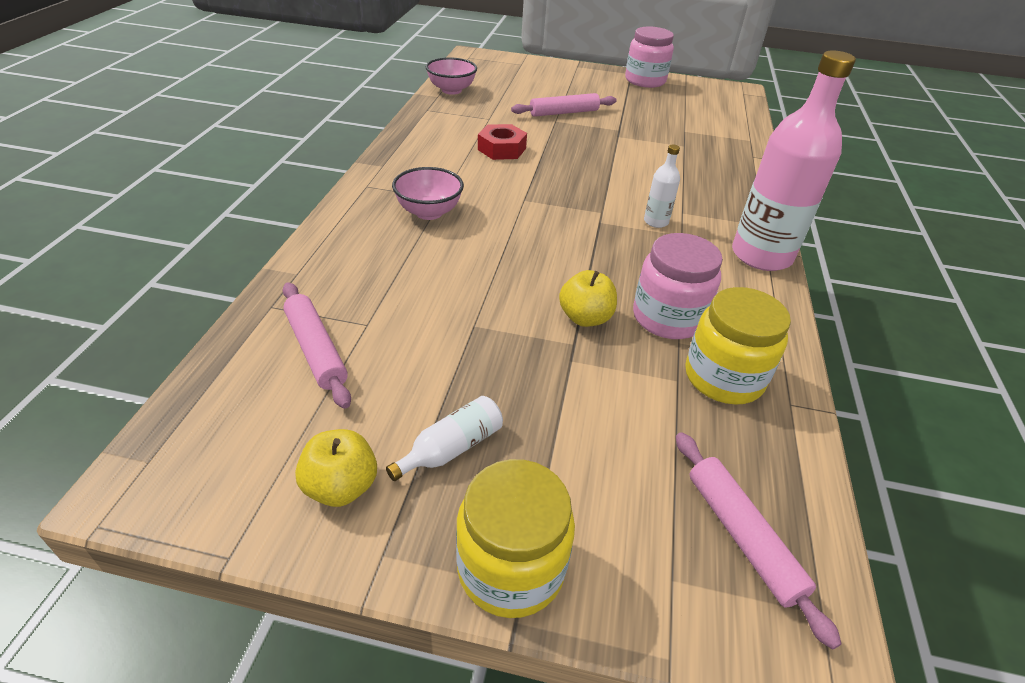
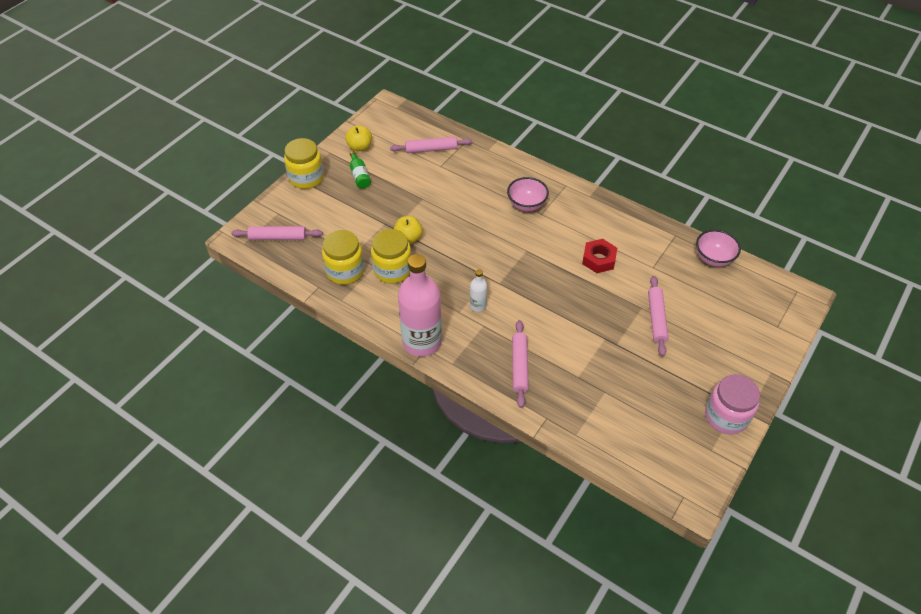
camera: 115 degrees right, 10 degrees up
white bottle [386,396,503,481] -> green bottle [350,151,371,189]
pink jar [633,233,723,339] -> yellow jar [371,229,411,283]
none -> pink rolling pin [512,320,529,408]

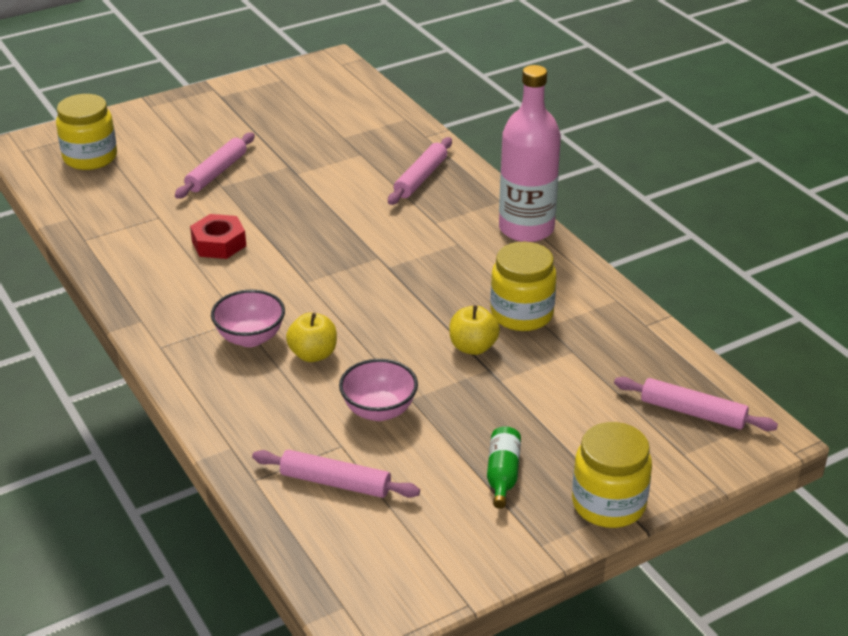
camera: 155 degrees left, 15 degrees down
yellow jar [322,230,365,285] -> yellow jar moved to [56,94,117,170]
yellow apple [345,125,372,151] -> yellow apple moved to [286,313,337,362]
white bottle [470,269,487,312] -> none
pink bowl [696,230,741,267] -> pink bowl moved to [339,359,418,421]
pink jar [705,374,760,434] -> none

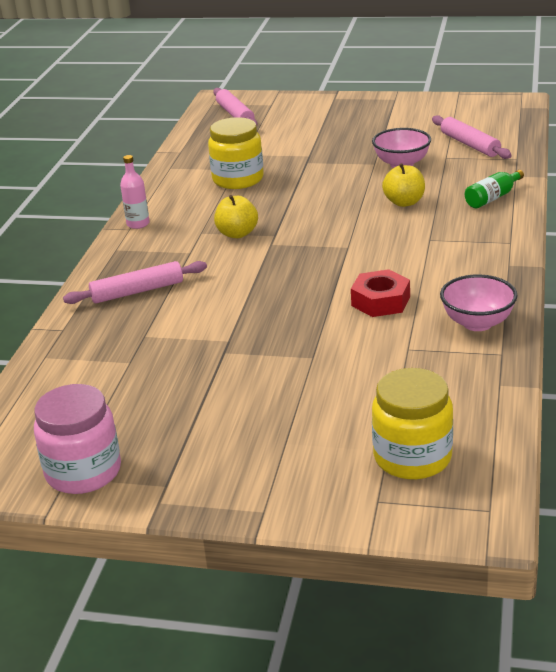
camera: 135 degrees left, 5 degrees down
pink rolling pin [175,132,255,199] -> none
pink bowl [211,289,285,347] -> pink bowl moved to [440,274,518,331]
yellow apple [449,305,500,355] -> yellow apple moved to [214,195,258,238]
green bottle [487,426,521,509] -> green bottle moved to [465,170,524,208]
pink bottle [499,65,561,242] -> pink bottle [120,155,150,229], size x0.44
yellow jar [572,422,652,528] -> none
none -> pink jar [34,384,121,494]

